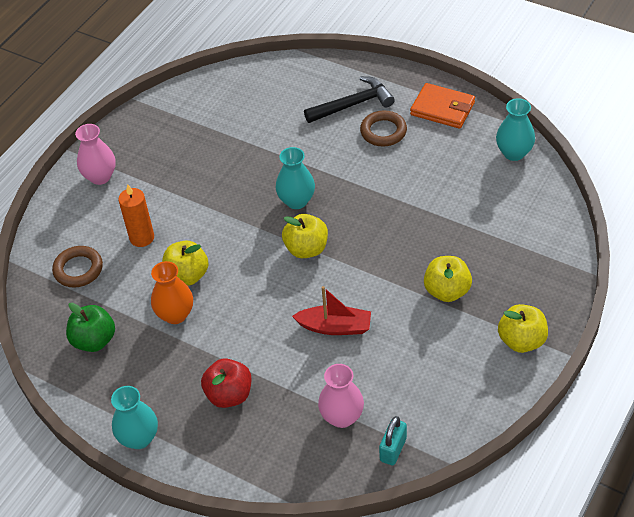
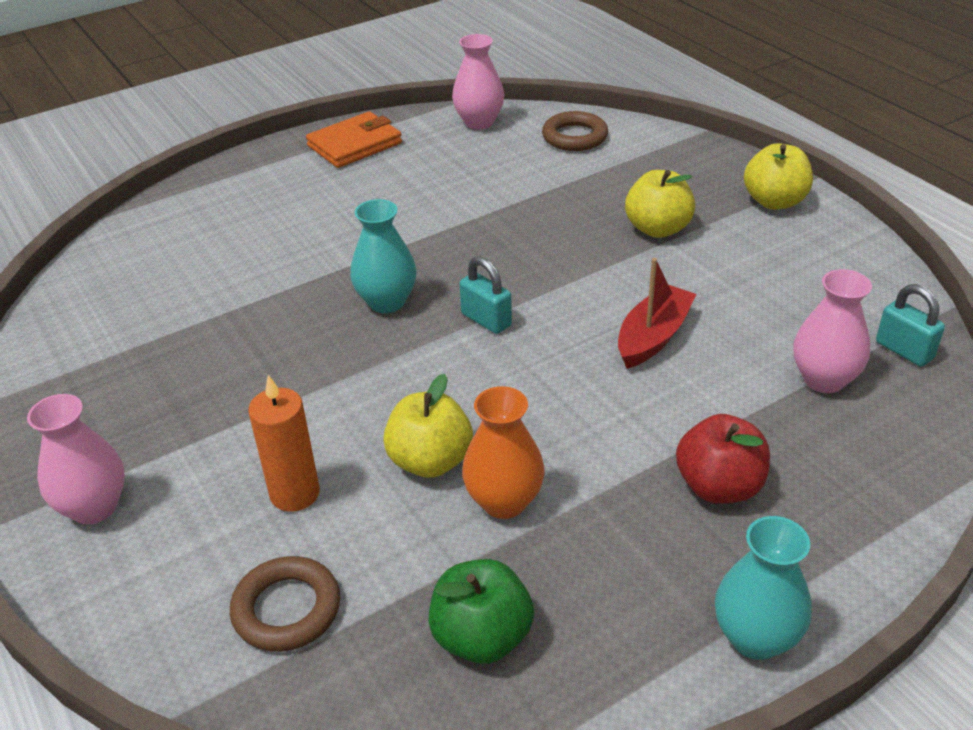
camera: 65 degrees left, 10 degrees down
yellow apple [282,214,328,258] -> turquoise padlock [459,256,512,334]
black hammer [304,76,395,123] -> none
brown ring [360,111,407,146] -> brown ring moved to [542,111,608,151]
turquoise vase [496,98,535,161] -> pink vase [452,34,504,130]

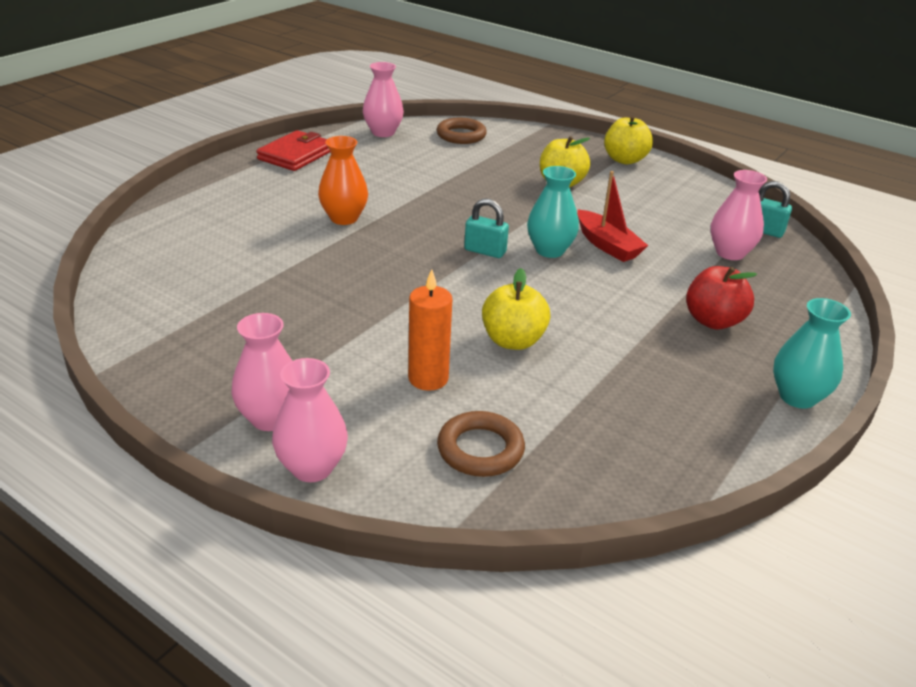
camera: 25 degrees left, 5 degrees down
orange wallet [306,111,402,168] -> red wallet [256,130,330,171]
turquoise vase [350,199,417,313] -> turquoise vase moved to [527,166,579,258]
green apple [429,559,534,664] -> none
orange vase [462,386,545,519] -> orange vase moved to [318,136,368,225]
red boat [618,258,697,369] -> red boat turned 135 degrees clockwise [577,171,648,262]
none -> pink vase [272,358,348,482]

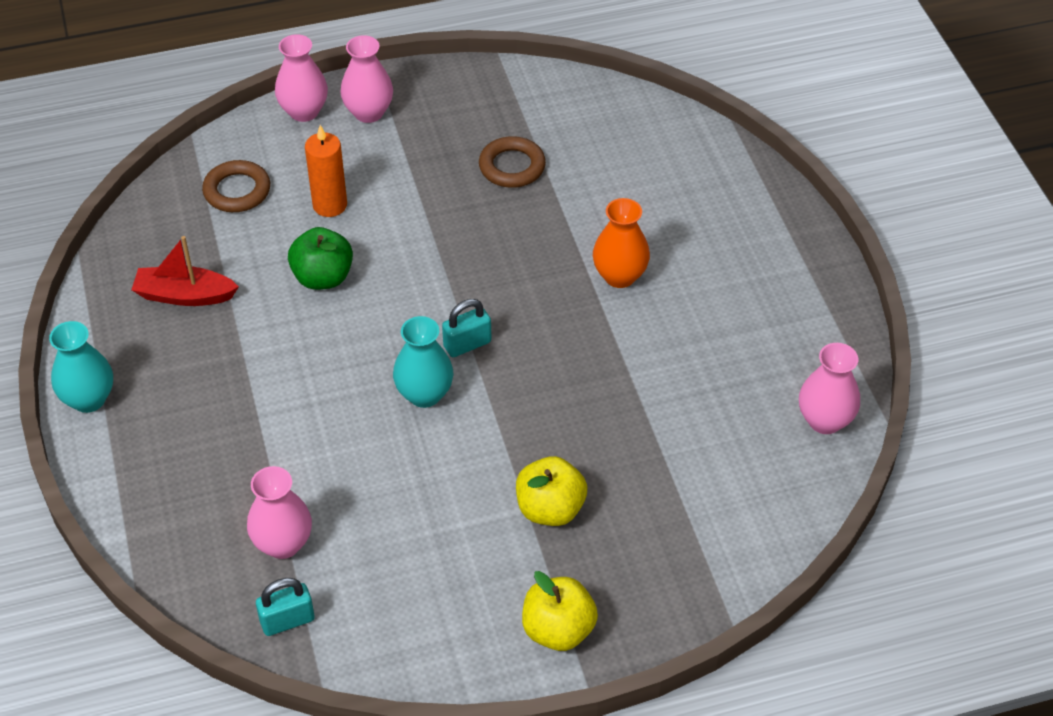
camera: 130 degrees right, 15 degrees up
red wallet [256,130,330,171] -> none
brown ring [437,118,487,144] -> brown ring moved to [479,136,546,188]
yellow apple [482,268,550,350] -> green apple [288,227,353,290]
red boat [577,171,648,262] -> red boat moved to [131,236,239,306]
red apple [686,266,757,330] -> none

